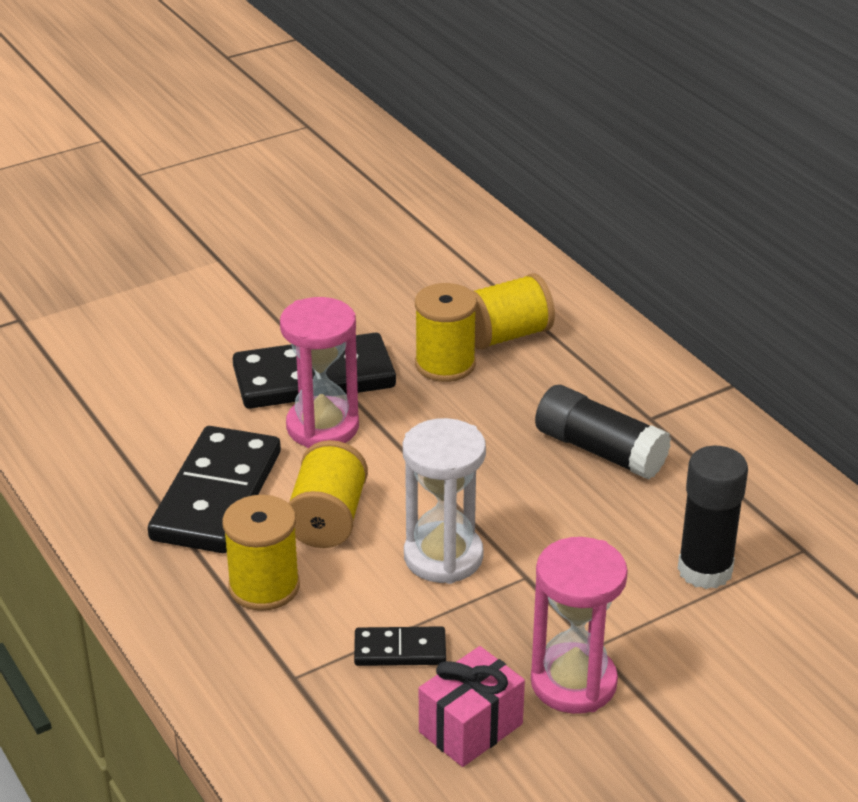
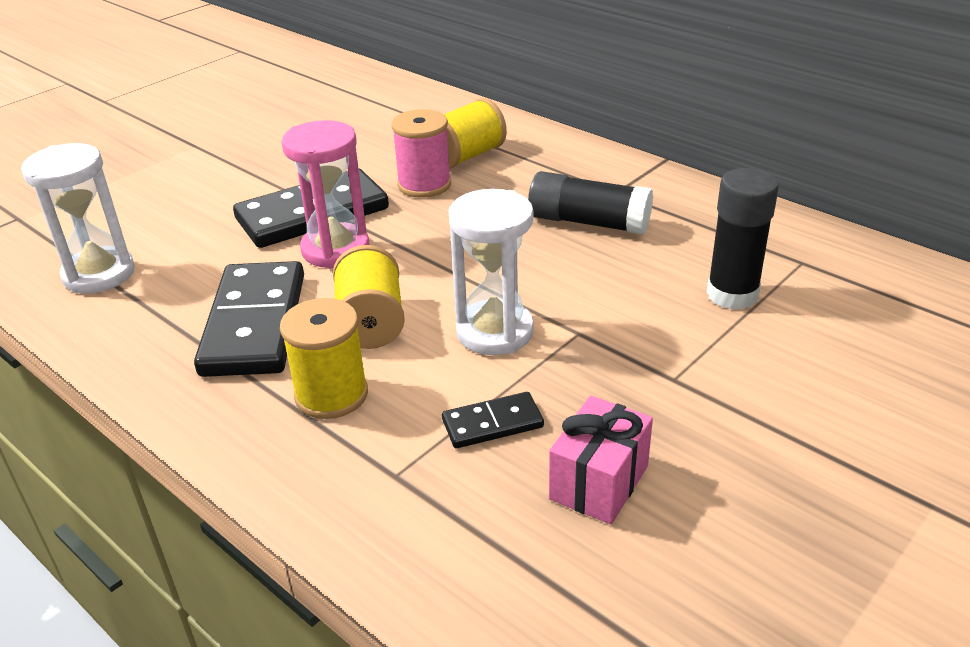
camera: 15 degrees left, 0 degrees up
yellow spool [415,283,477,382] -> pink spool [391,109,451,198]
pink hourglass [531,537,628,714] -> none
none -> white hourglass [21,143,135,293]

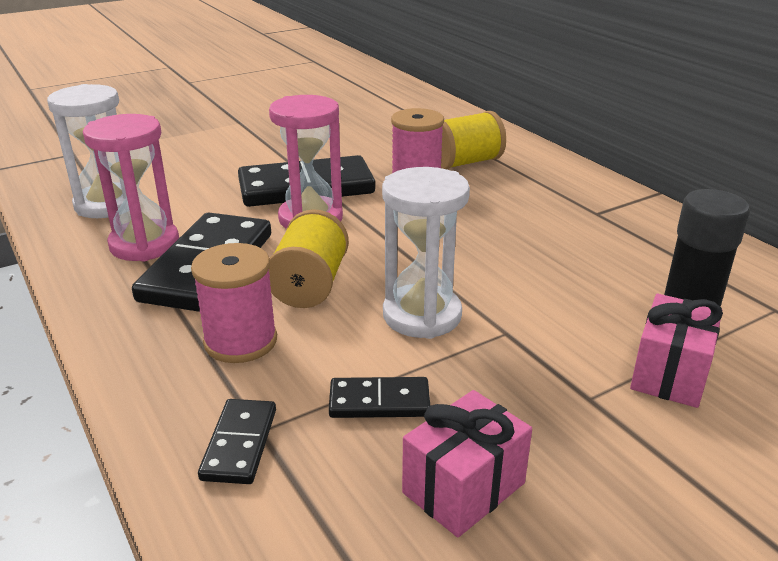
camera: 15 degrees right, 5 degrees down
yellow spool [280,298,368,419] -> pink spool [191,243,277,363]
black glue stick [528,171,653,235] -> none
none -> pink hourglass [83,114,179,261]
none -> black domino [198,399,276,484]
none -> pink gift [630,294,723,408]

